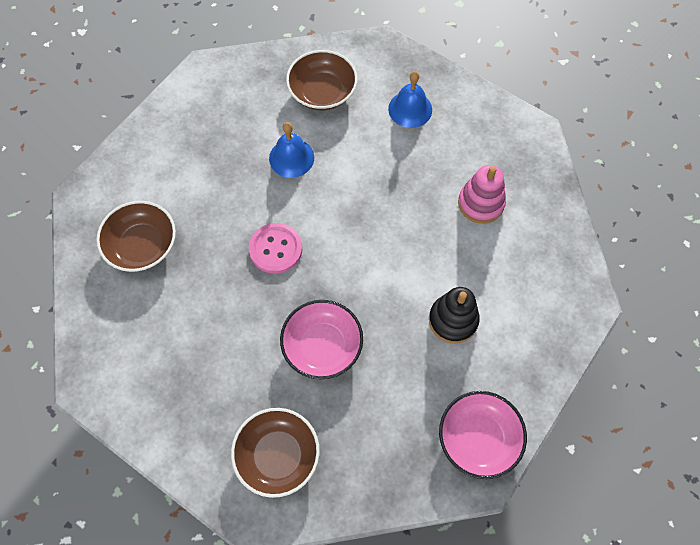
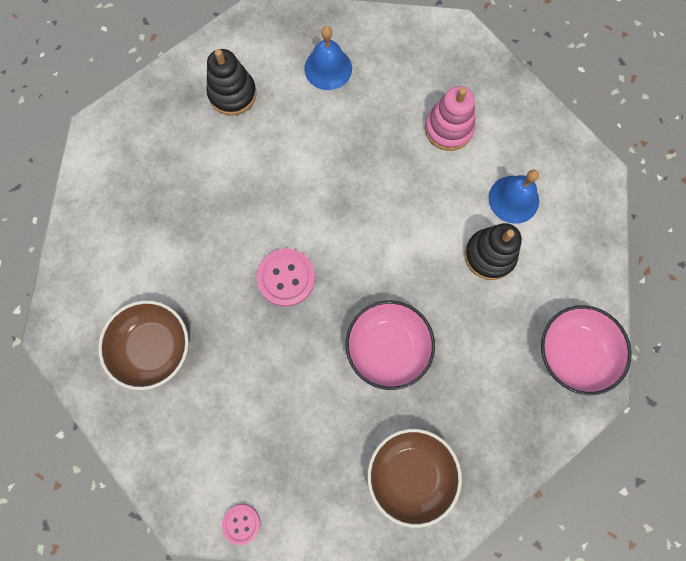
camera: 30 degrees left, 10 degrees up
blue bell [269,122,314,178] -> blue bell moved to [489,170,539,224]
brown bowl [286,50,358,110] -> black stacking toy [207,49,257,116]
none -> pink button [222,504,260,545]

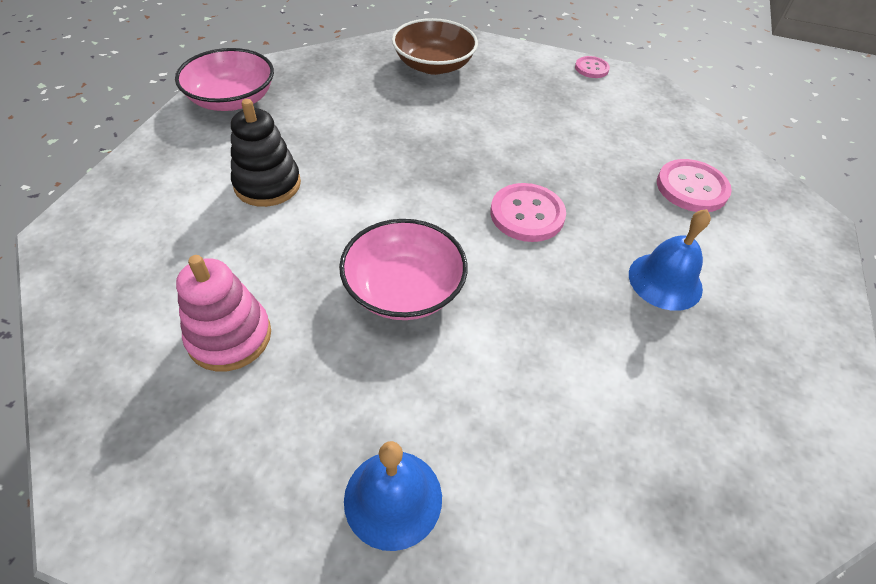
camera: 170 degrees left, 25 degrees down
brown bowl [98,300,189,390] -> pink button [657,159,732,212]
black stacking toy [207,49,257,116] -> none
pink bowl [346,301,435,390] -> pink bowl moved to [339,219,468,320]
blue bell [489,170,539,224] -> blue bell moved to [629,209,711,311]

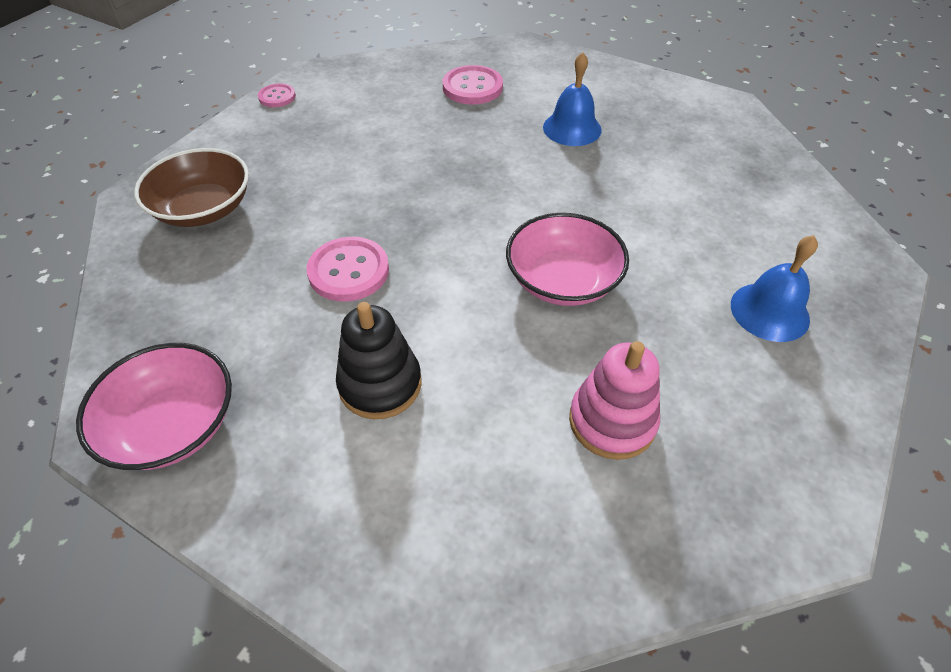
camera: 75 degrees left, 0 degrees up
pink button [490,183,566,242] -> pink button moved to [307,237,389,302]

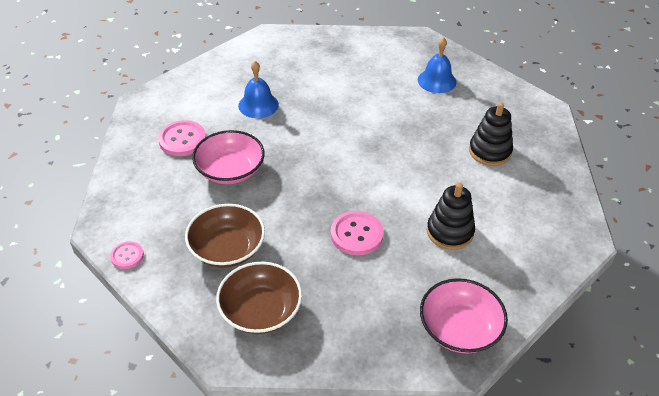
camera: 75 degrees left, 5 degrees down
pink bowl [506,213,629,306] -> pink bowl moved to [192,130,265,184]
pink stacking toy [569,341,660,460] -> black stacking toy [469,102,513,166]
none -> brown bowl [185,204,265,268]

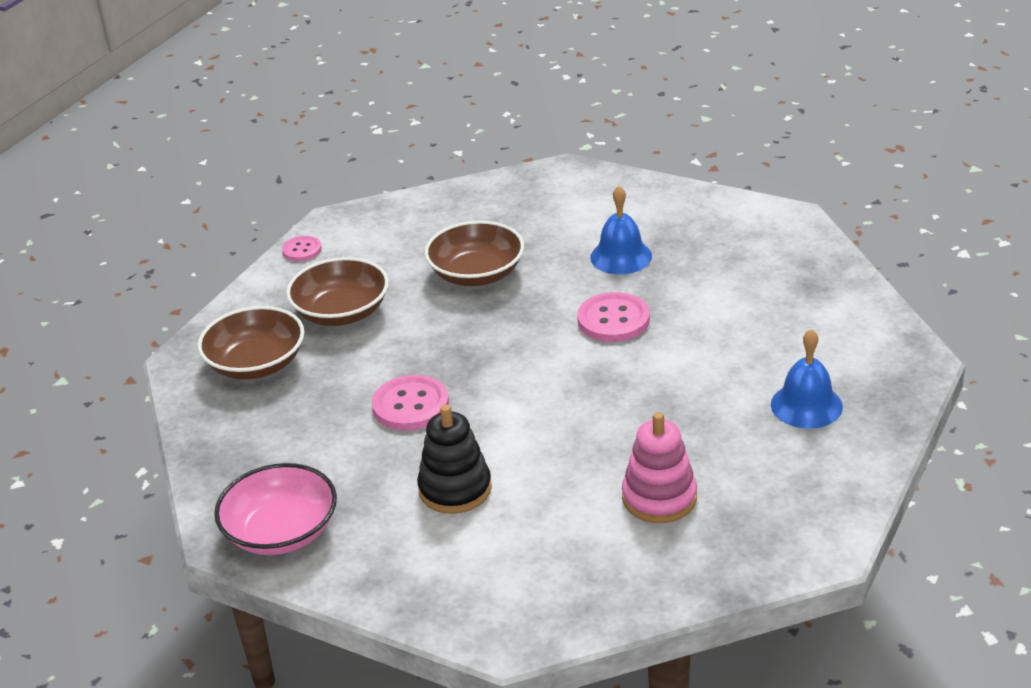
camera: 75 degrees right, 10 degrees down
pink button [158,120,206,156] -> pink button moved to [577,292,650,342]
pink bowl [192,130,265,184] -> brown bowl [424,221,524,286]
black stacking toy [469,102,513,166] -> pink stacking toy [622,412,697,523]

